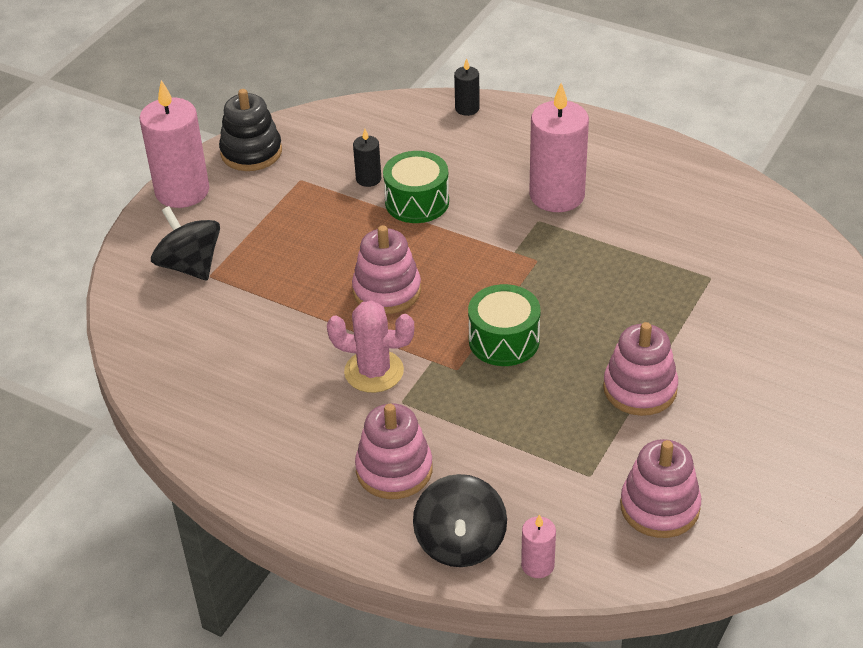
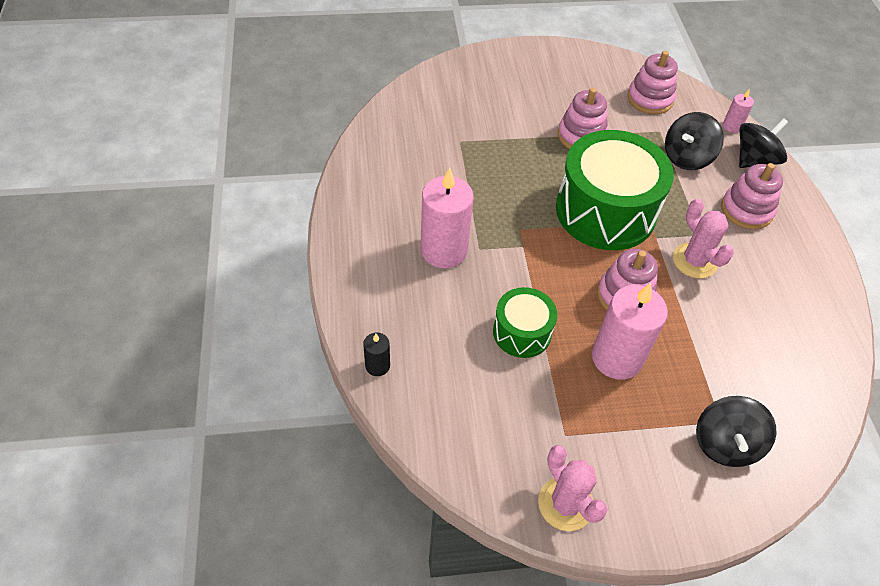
camera: 130 degrees left, 10 degrees up
pink candle [139,80,209,208] -> pink candle moved to [592,283,668,380]
black stacking toy [219,89,282,171] -> pink cactus [538,445,607,531]
black candle [353,129,381,187] -> none
green drum [468,284,540,366] -> green drum [556,130,674,250], size x1.92
none -> black spinning top [665,112,724,170]

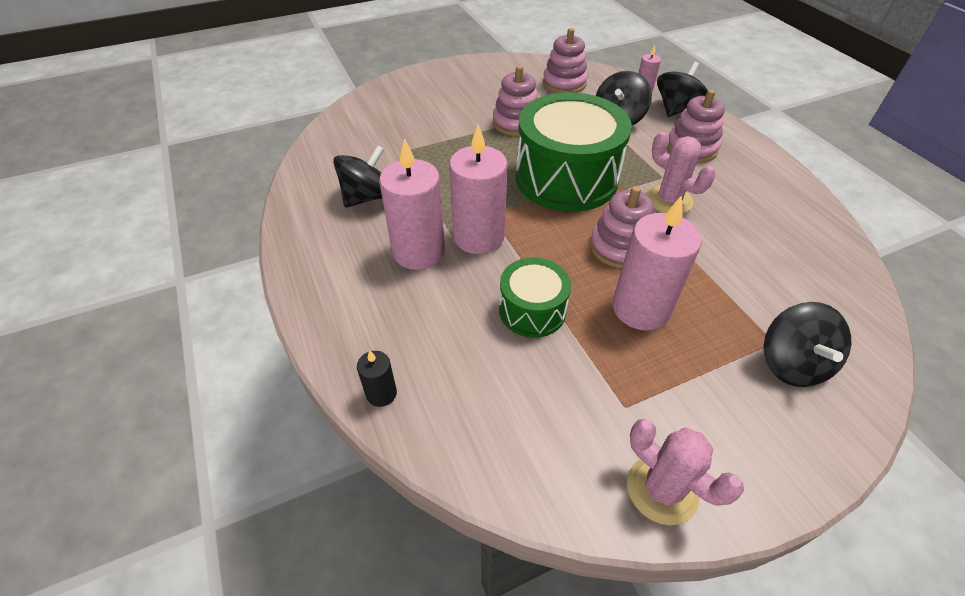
camera: 15 degrees left, 5 degrees down
none -> black spinning top [333,145,384,207]
none -> pink candle [449,125,508,254]

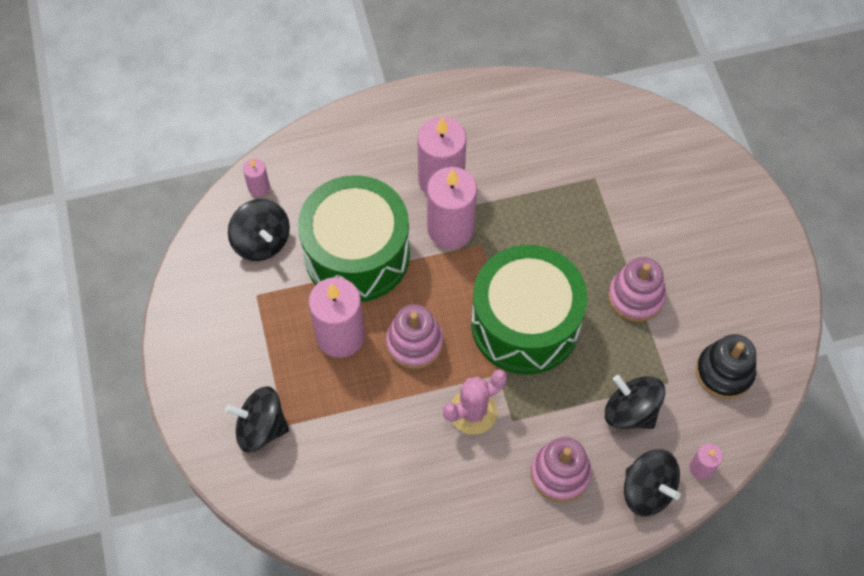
camera: 100 degrees right, 15 degrees up
black spinning top [333,145,384,207] -> black spinning top moved to [228,199,290,261]
black candle [357,350,397,407] -> none
green drum [499,258,571,338] -> green drum [298,175,410,302], size x1.92
pink stacking toy [543,28,588,93] -> black stacking toy [696,334,756,399]
pink cactus [627,419,744,525] -> none
none -> pink candle [243,159,270,197]

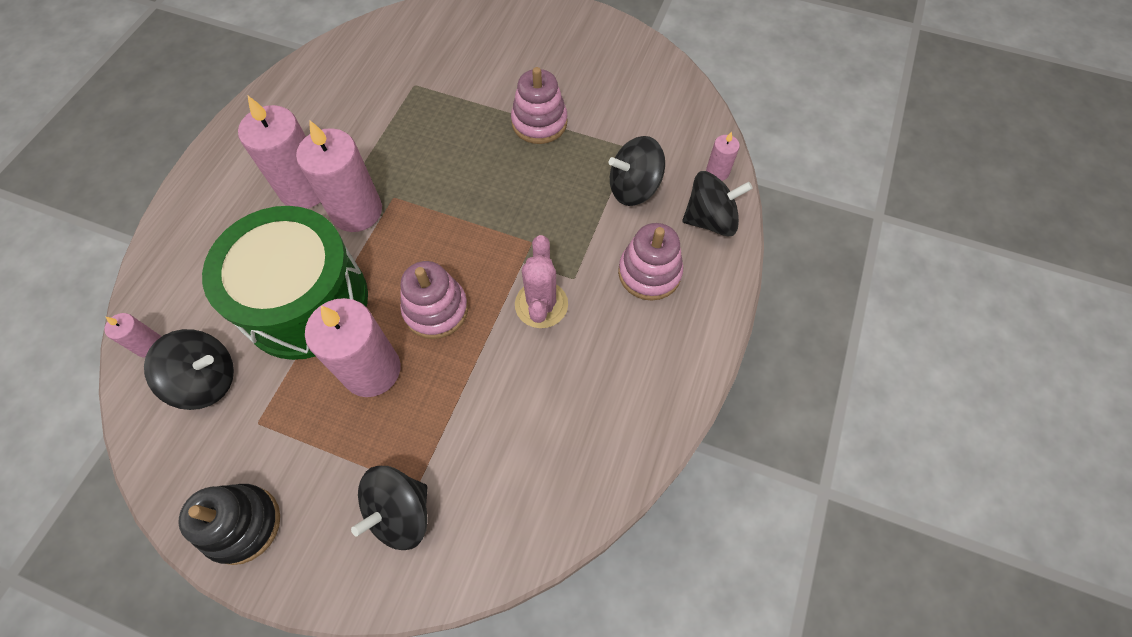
camera: 55 degrees left, 0 degrees up
green drum [471,245,587,375] -> none
black stacking toy [696,334,756,399] -> black stacking toy moved to [178,484,280,565]

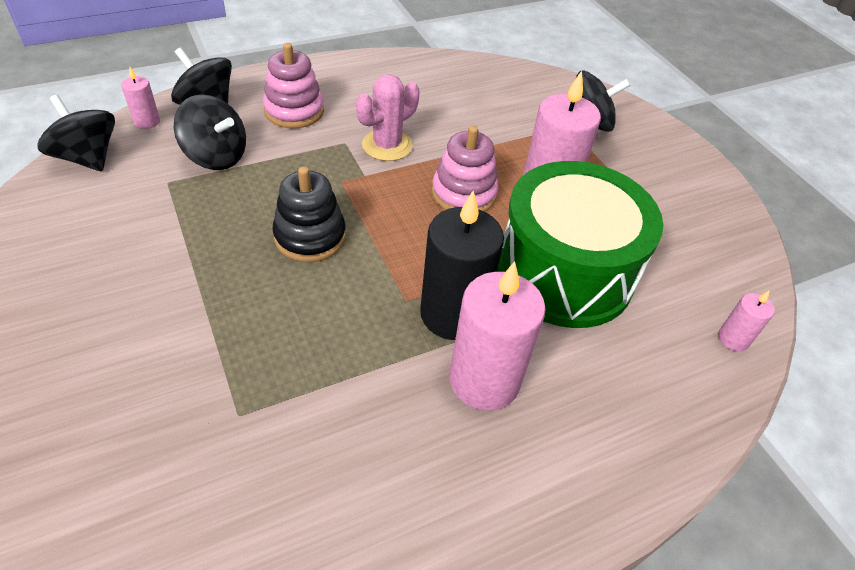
camera: 140 degrees left, 15 degrees down
black spinning top [144,329,234,410] -> black spinning top moved to [38,95,115,171]
black stacking toy [178,484,280,565] -> black stacking toy moved to [272,166,346,262]
pink candle [296,121,382,232] -> black candle [420,191,504,340]
pink stacking toy [511,67,567,144] -> none

